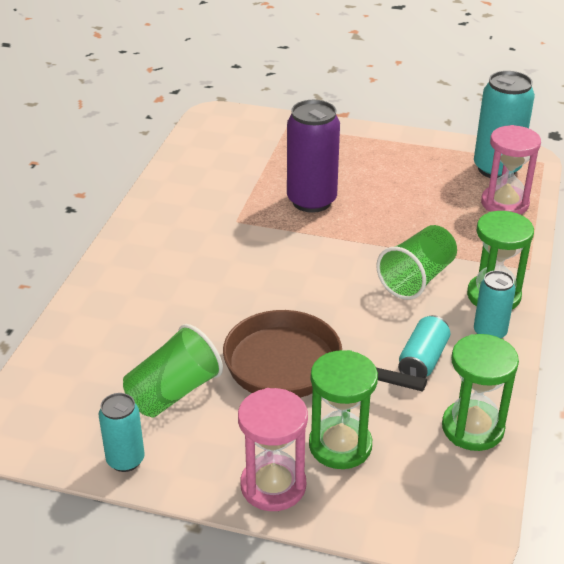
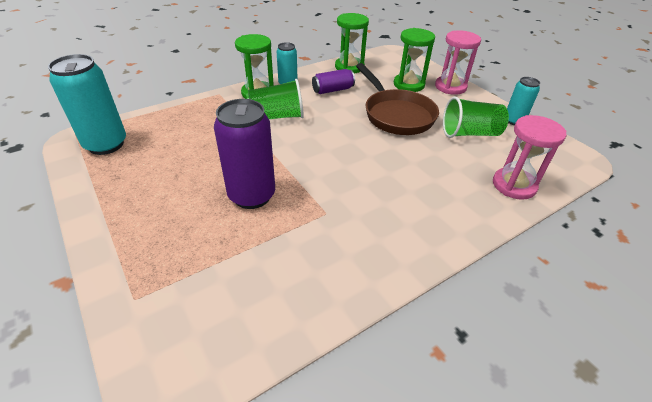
camera: 140 degrees left, 5 degrees up
turquoise can [398,315,451,378] -> purple can [312,69,355,94]
pink hourglass [481,125,541,215] -> pink hourglass moved to [493,115,567,200]

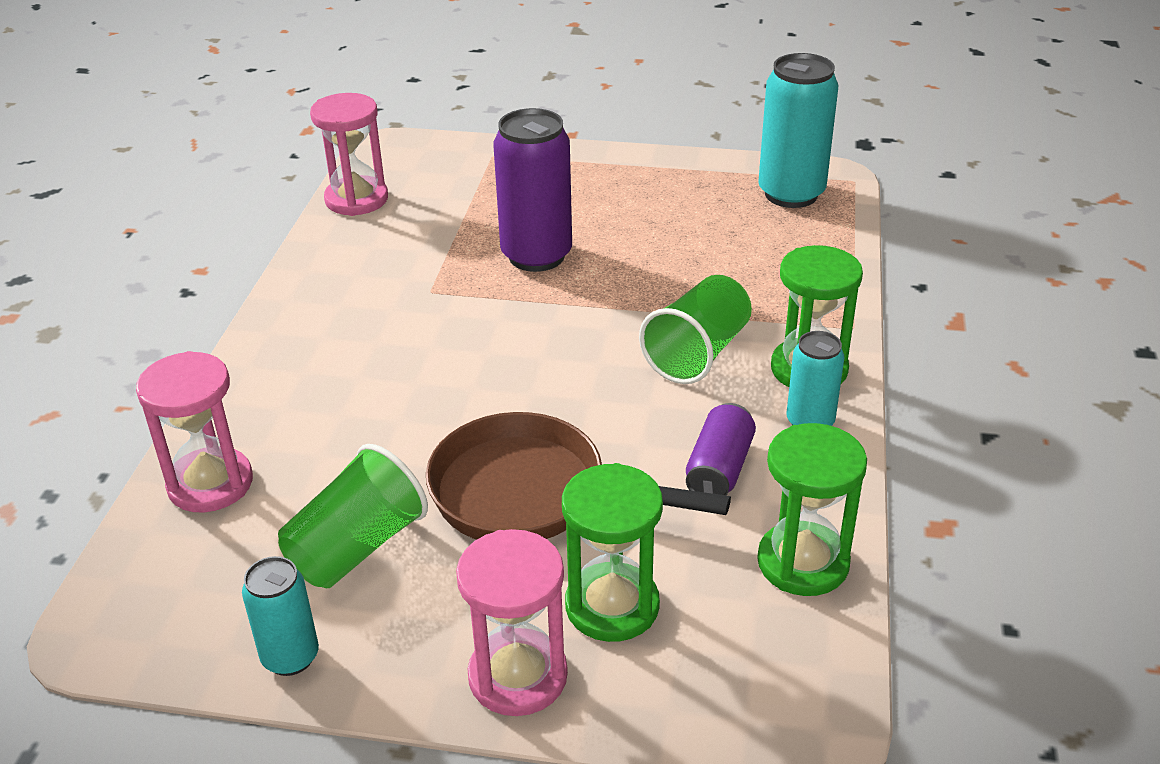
camera: 135 degrees right, 5 degrees down
none -> pink hourglass [310,93,388,216]

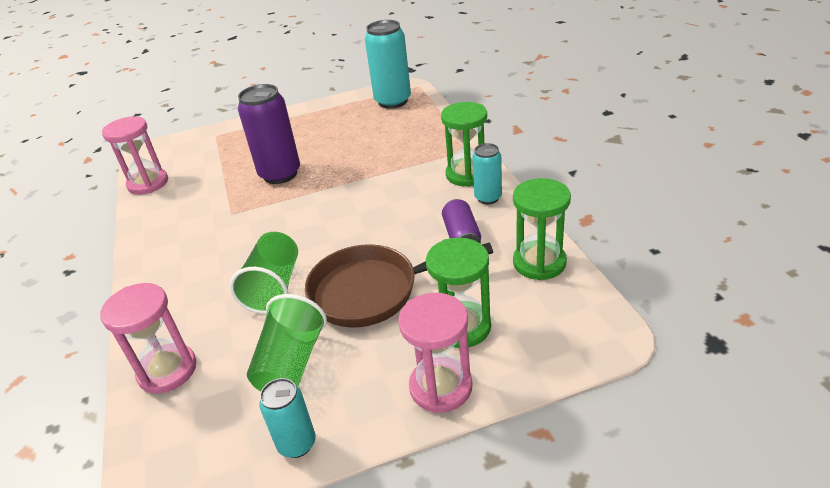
camera: 25 degrees left, 0 degrees up
green cup [639,275,752,384] -> green cup moved to [230,232,298,314]

